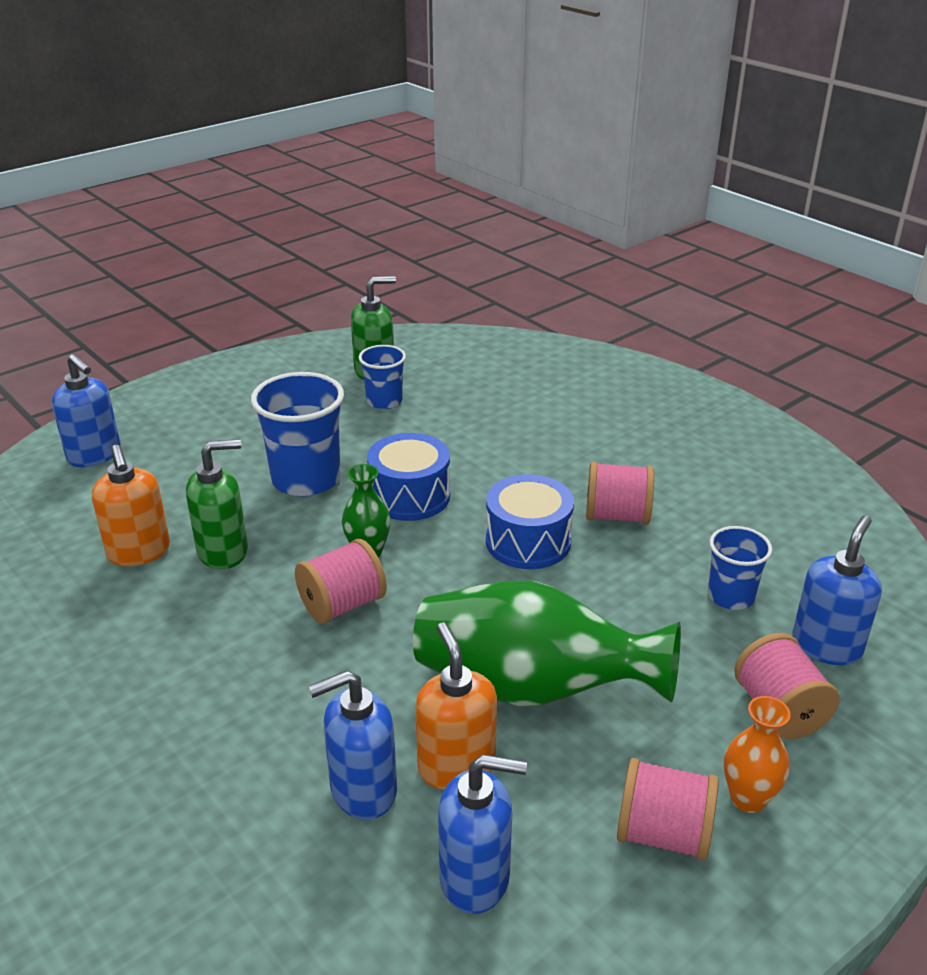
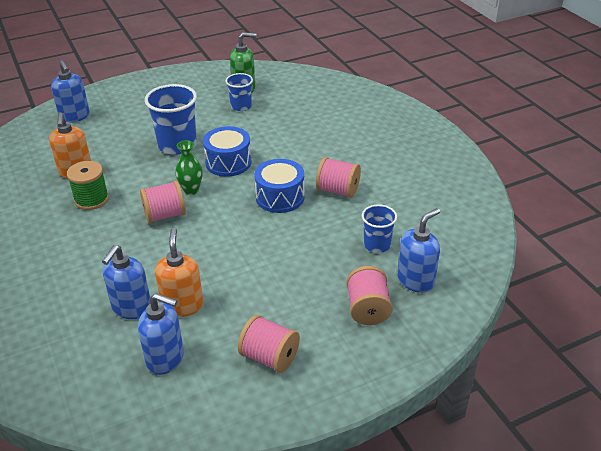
camera: 15 degrees right, 5 degrees up
green soap dispenser [186,439,248,569] -> none
blue soap dispenser [308,670,397,820] -> blue soap dispenser turned 60 degrees counterclockwise [102,245,150,319]
green vase [413,581,681,706] -> none
orange vase [724,696,791,813] -> none
none -> green spool [67,161,109,210]

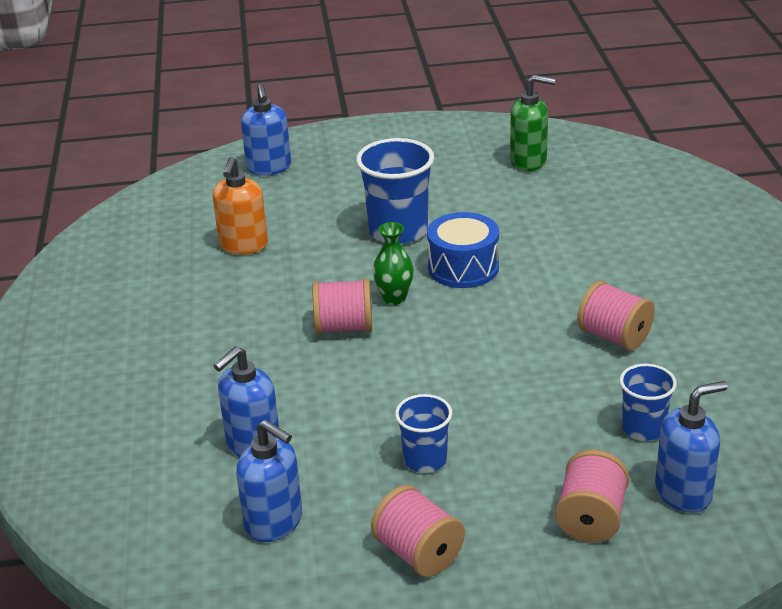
camera: 20 degrees right, 5 degrees down
green spool [67,161,109,210] -> none
orange soap dispenser [155,228,204,317] -> none
blue cup [225,73,253,111] -> blue cup moved to [395,394,452,473]
blue drum [254,159,305,213] -> none

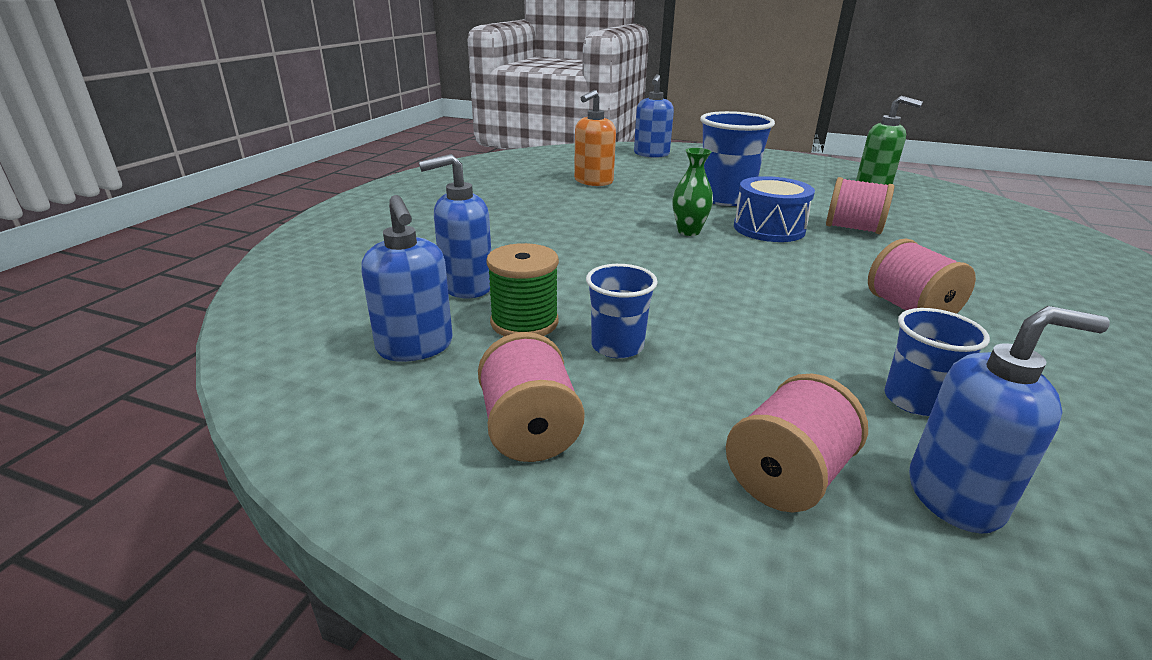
camera: 25 degrees right, 5 degrees down
pink spool [313,279,372,334] -> pink spool moved to [826,177,894,234]
none -> green spool [486,243,559,336]

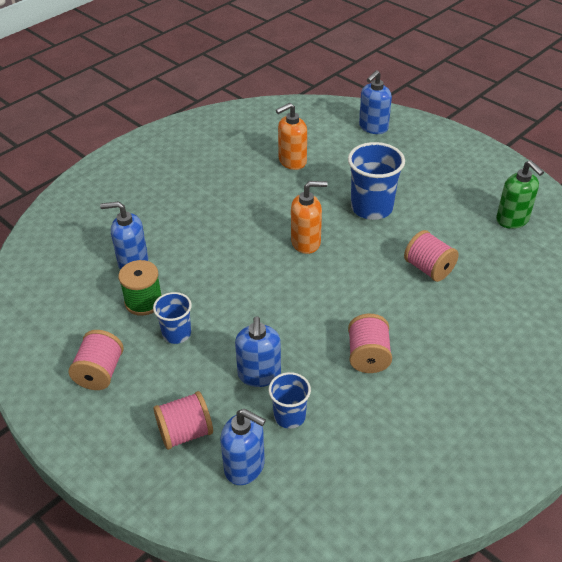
camera: 25 degrees right, 15 degrees up
blue soap dispenser [361,195,453,362] -> blue soap dispenser moved to [235,316,281,387]
green vase [673,148,713,236] -> orange soap dispenser [291,181,328,254]
blue drum [734,176,815,242] -> none

